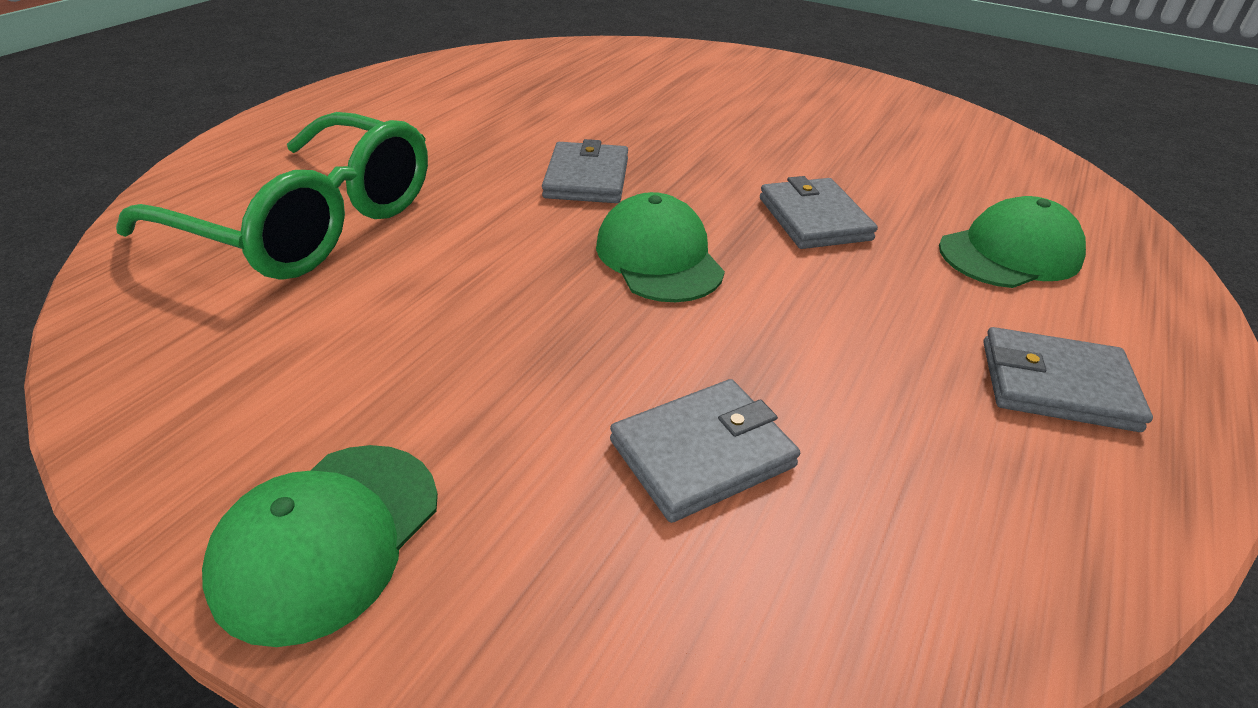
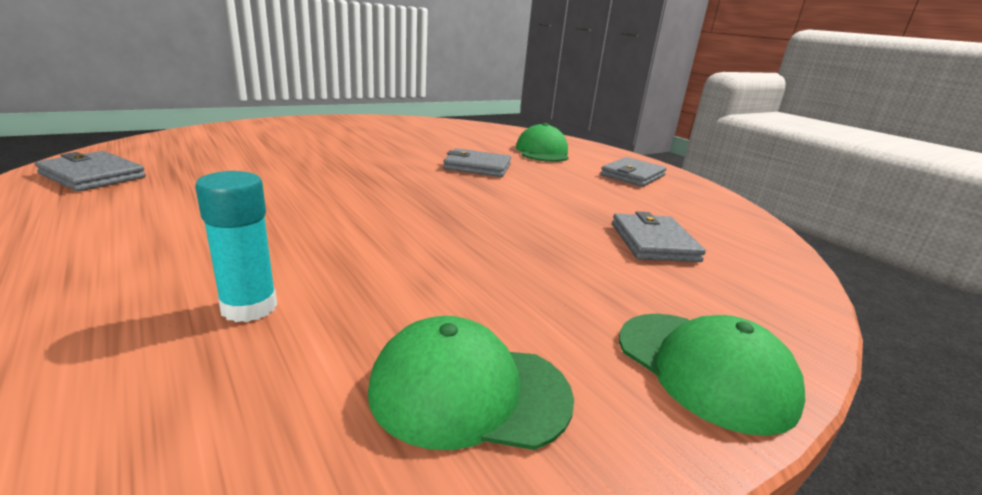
camera: 65 degrees left, 15 degrees down
green glasses [116,112,428,280] -> turquoise glue stick [195,171,277,322]
grey wallet [542,139,628,203] -> grey wallet moved to [35,151,146,192]
green cap [596,192,725,302] -> green cap moved to [368,316,574,450]

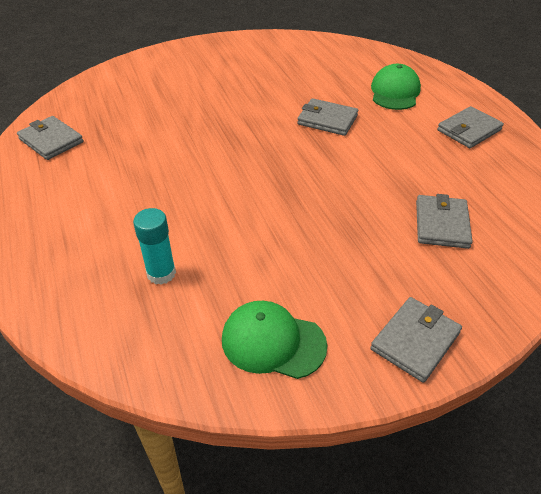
camera: 15 degrees right, 20 degrees up
green cap [619,314,805,436] -> grey wallet [370,297,462,383]

